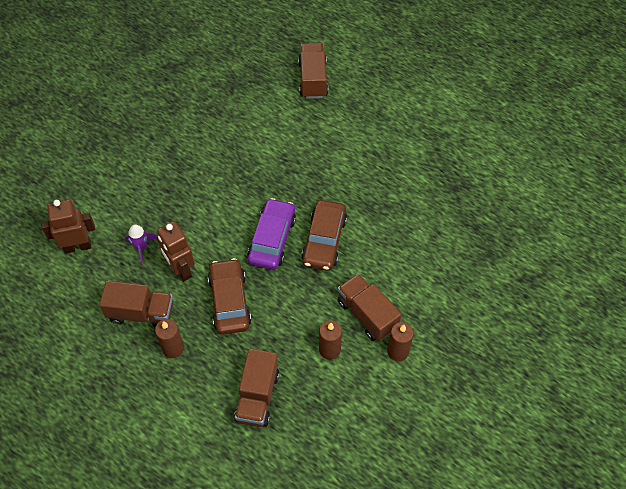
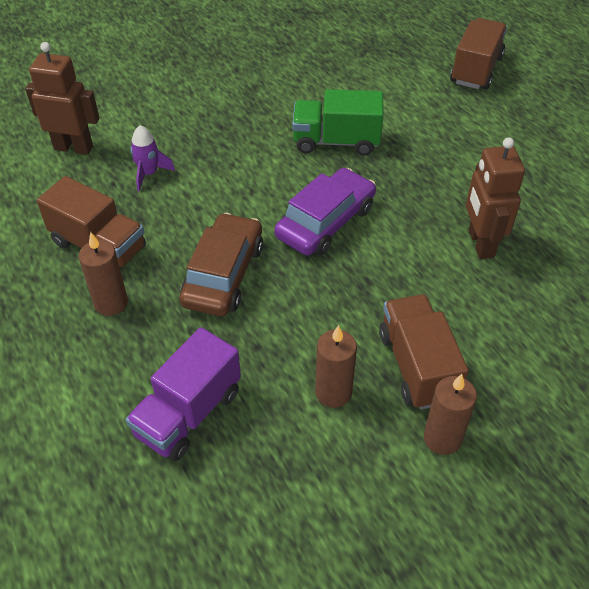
camera: 25 degrees right, 10 degrees down
brown robot [157,221,195,282] -> brown robot moved to [466,137,525,259]
brown truck [234,349,279,427] -> purple truck [126,327,241,461]
brown car [301,200,347,271] -> none
none -> green truck [292,89,384,156]

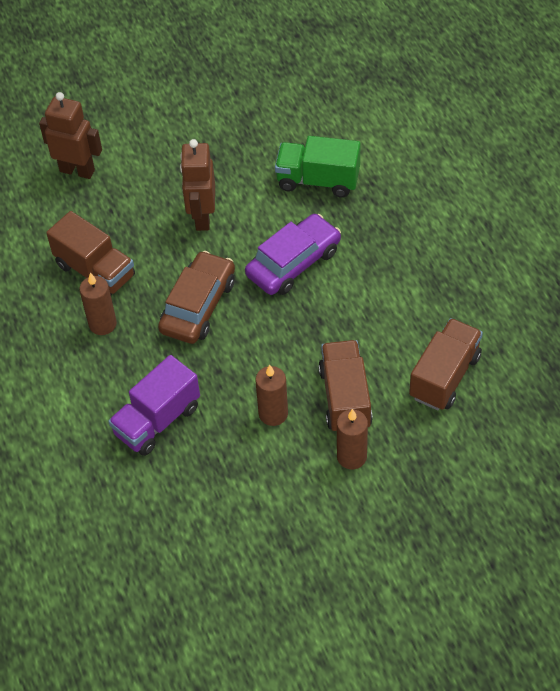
camera: 10 degrees right, 5 degrees up
purple rocket [130,125,175,191] -> none
brown truck [450,18,507,90] -> brown truck moved to [409,318,483,410]
brown robot [466,137,525,259] -> brown robot moved to [180,139,215,231]

